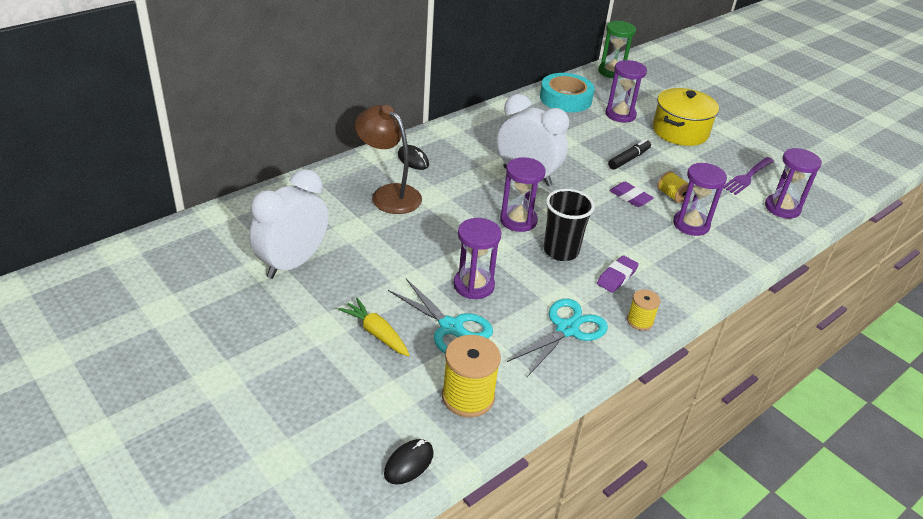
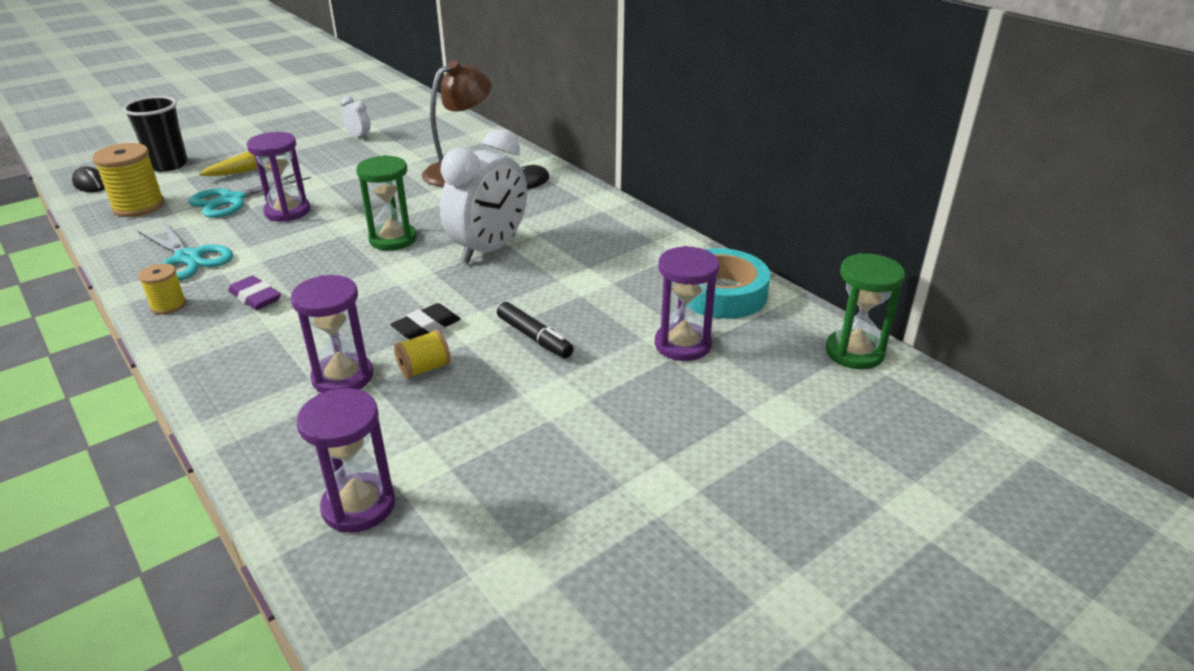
camera: 95 degrees right, 5 degrees down
white clock [249,169,328,279] -> white clock [341,96,371,140], size x0.44
purple hourglass [500,157,546,232] -> green hourglass [356,155,417,251]
black cup [544,189,595,261] -> black cup moved to [123,96,188,172]
purple eraser [609,182,654,207] -> black eraser [390,303,461,339]
yellow pot [653,88,719,146] -> none
purple fork [723,157,774,195] -> none

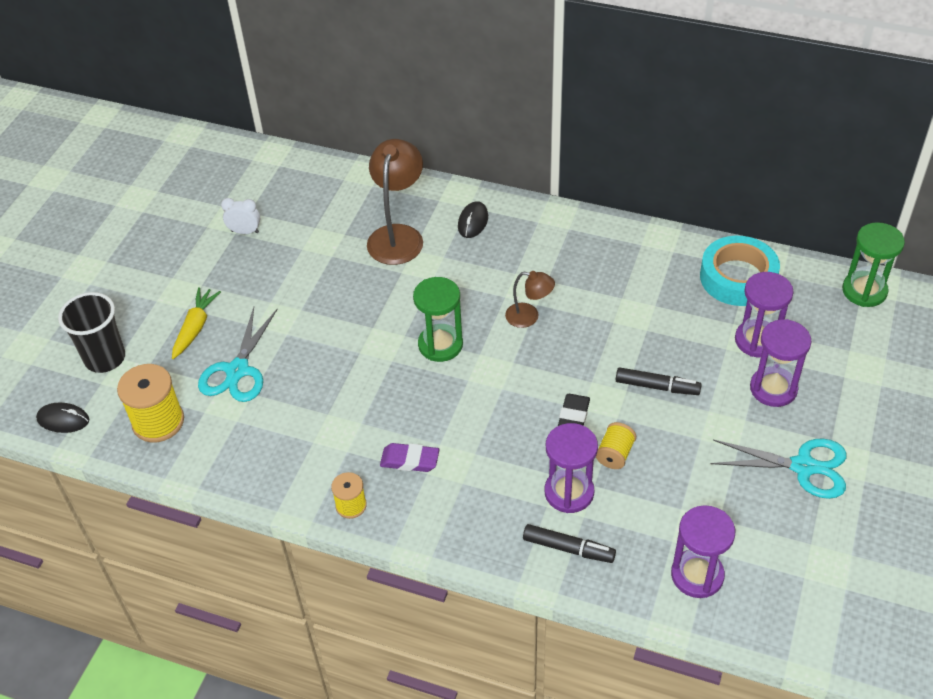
camera: 30 degrees left, 15 degrees up
turquoise scissors [137,221,233,281] -> turquoise scissors moved to [711,439,846,499]
purple hourglass [247,132,310,222] -> purple hourglass moved to [750,319,812,407]
white clock [440,129,527,263] -> brown lamp [505,271,555,328]
none -> black marker [523,524,616,563]

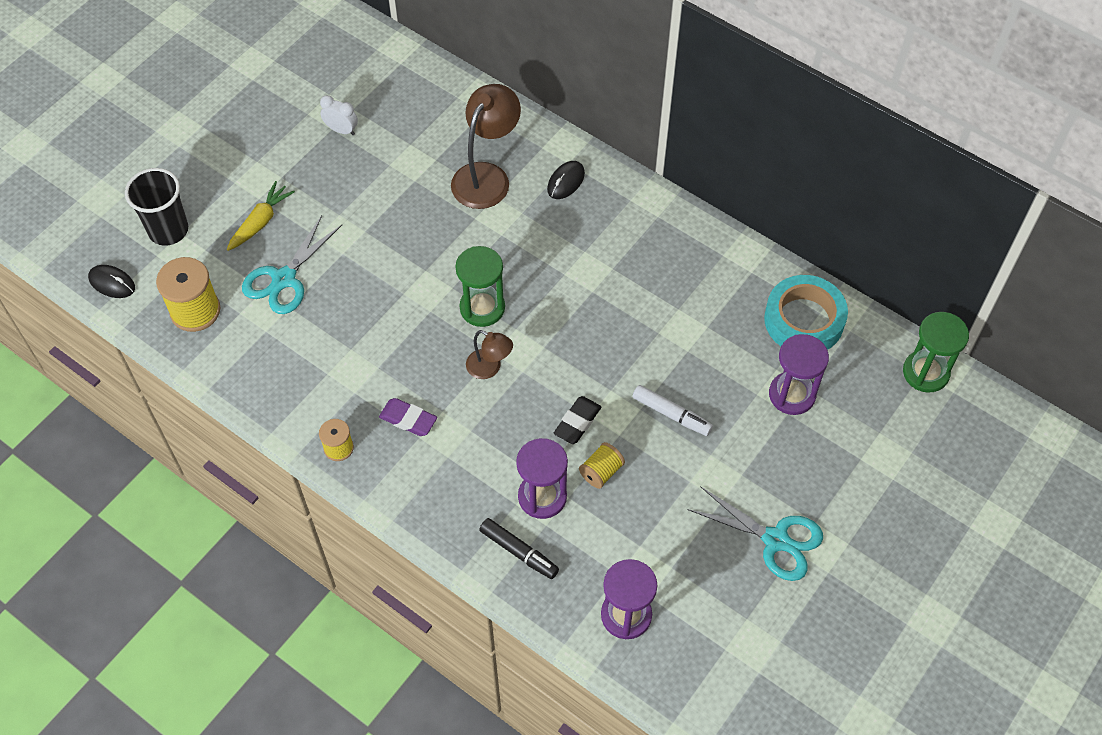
camera: 15 degrees right, 10 degrees up
brown lamp [505,271,555,328] -> brown lamp moved to [466,330,513,379]
black marker [616,367,702,395] -> white marker [632,385,713,436]
purple hourglass [750,319,812,407] -> none

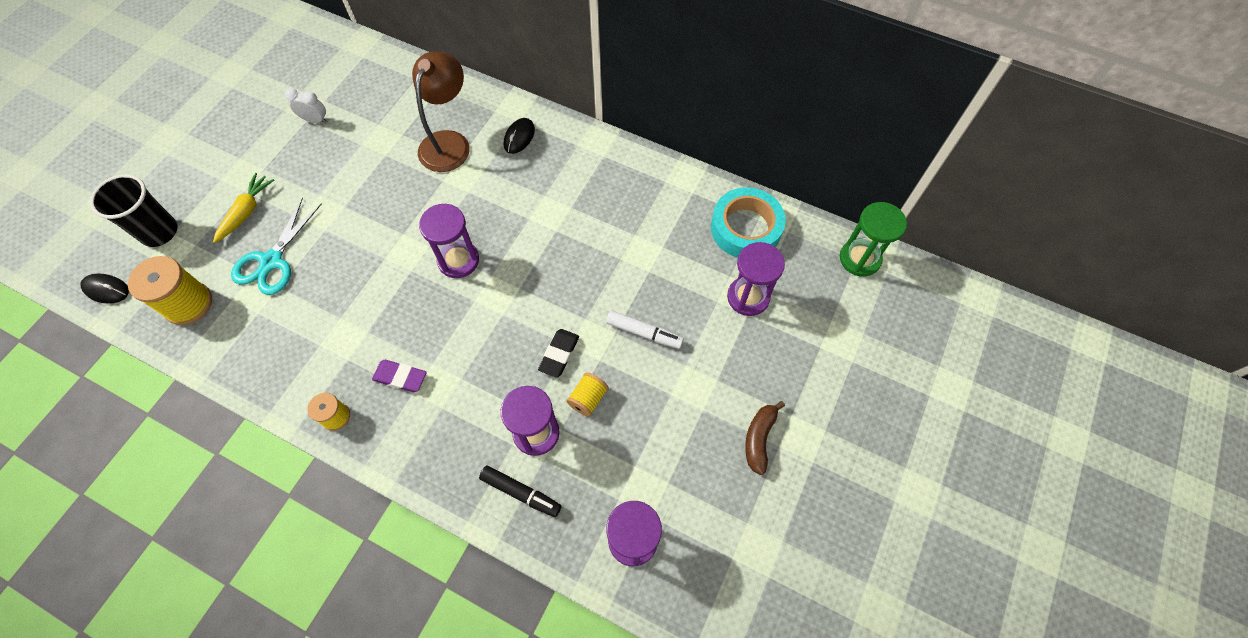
camera: 10 degrees left, 5 degrees up
green hourglass [455,246,505,327] -> purple hourglass [419,204,479,278]
brown lamp [466,330,513,379] -> none
turquoise scissors [687,486,823,581] -> brown banana [745,401,785,475]

